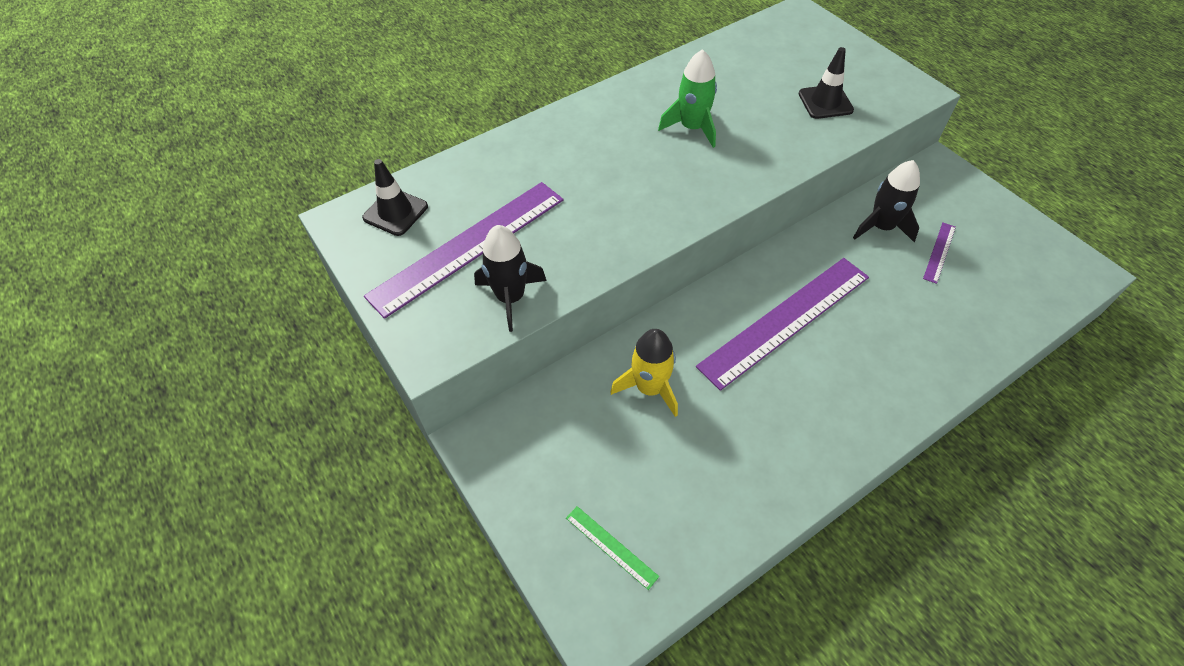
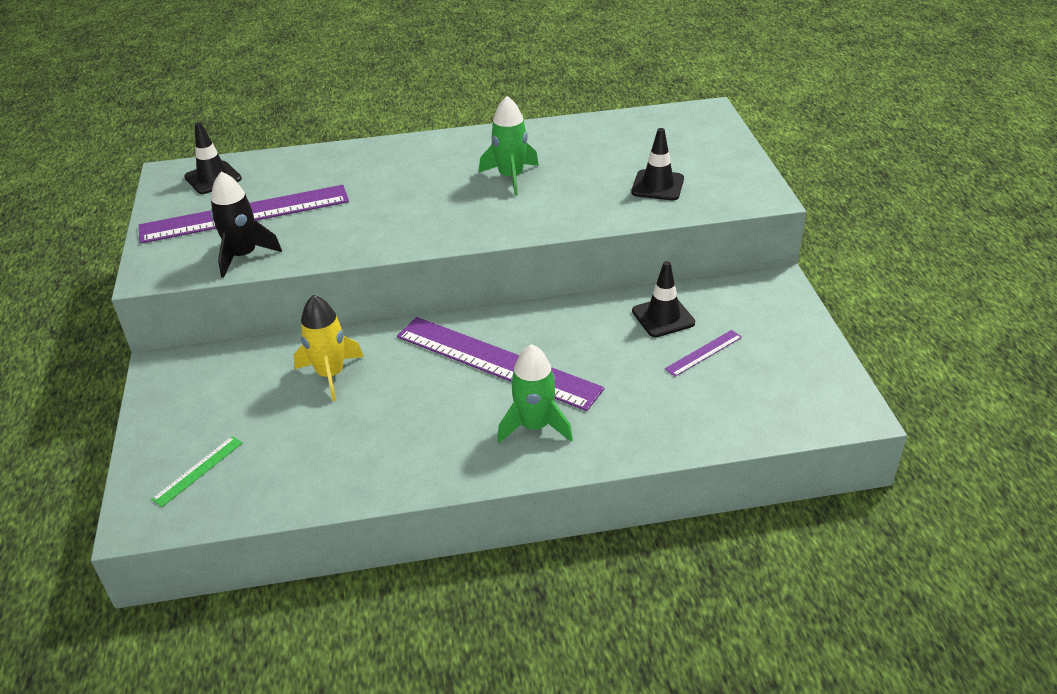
camera: 25 degrees right, 15 degrees down
green ruler [566,506,659,590] -> green ruler turned 60 degrees clockwise [151,436,243,507]
purple ruler [696,258,869,391] -> purple ruler turned 45 degrees clockwise [397,317,605,411]
black rocket [853,160,920,242] -> black traffic cone [632,261,695,337]
none -> green rocket [497,344,573,443]

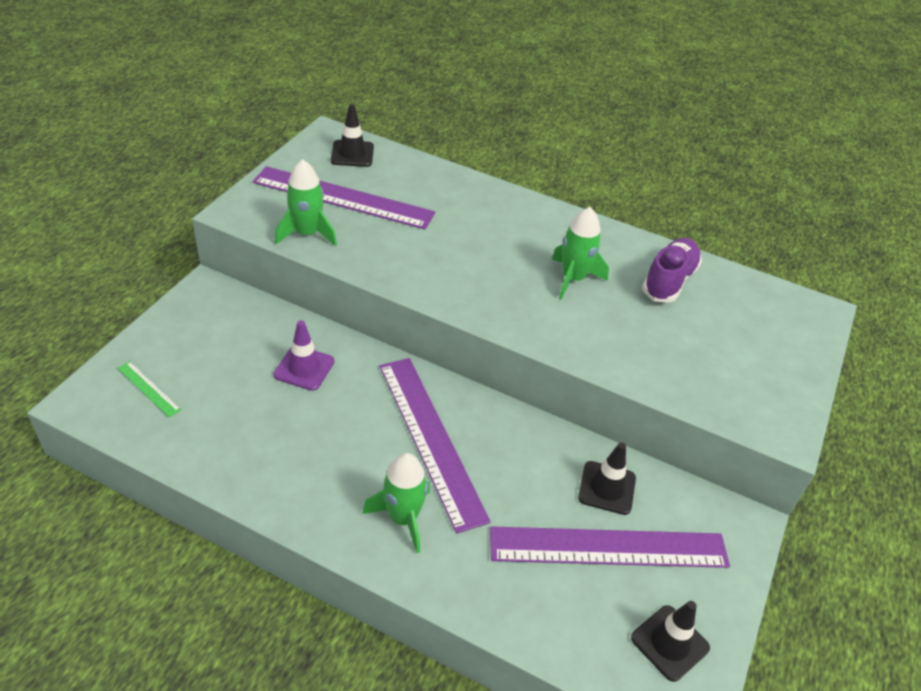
camera: 30 degrees right, 5 degrees up
green ruler [151,436,243,507] -> green ruler turned 60 degrees clockwise [117,361,181,417]
black rocket [211,171,282,278] -> green rocket [275,159,337,246]
yellow rocket [294,295,364,401] -> purple traffic cone [273,320,334,391]
black traffic cone [631,128,684,200] -> black traffic cone moved to [631,601,710,682]
purple ruler [665,330,742,377] -> purple ruler [490,526,730,568], size x2.41
none -> purple shoe [642,238,702,303]

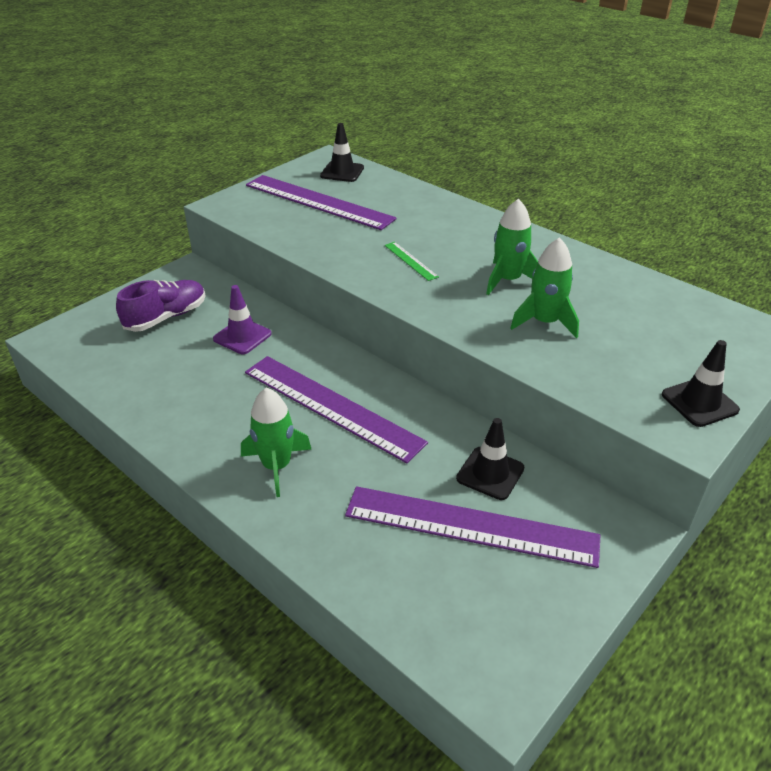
camera: 20 degrees right, 5 degrees down
green ruler [117,361,181,417] -> green ruler moved to [385,242,439,281]
green rocket [275,159,337,246] -> green rocket moved to [510,237,579,338]
purple ruler [379,358,491,534] -> purple ruler turned 45 degrees counterclockwise [245,356,428,463]
black traffic cone [631,601,710,682] -> black traffic cone moved to [662,340,740,427]
purple shoe [642,238,702,303] -> purple shoe moved to [116,280,206,332]

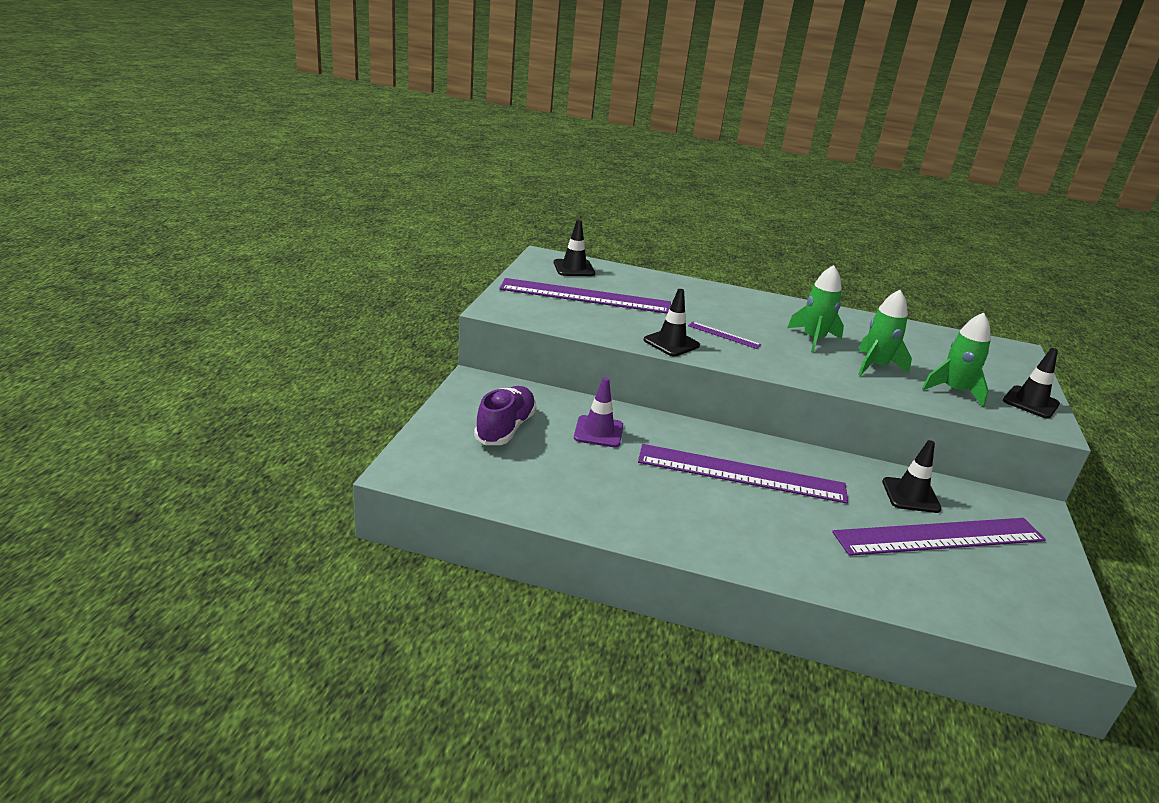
camera: 30 degrees left, 10 degrees down
green rocket [241,388,312,497] -> green rocket moved to [922,313,991,407]
green ruler [385,242,439,281] -> purple ruler [688,322,762,349]
none -> black traffic cone [644,289,700,356]

